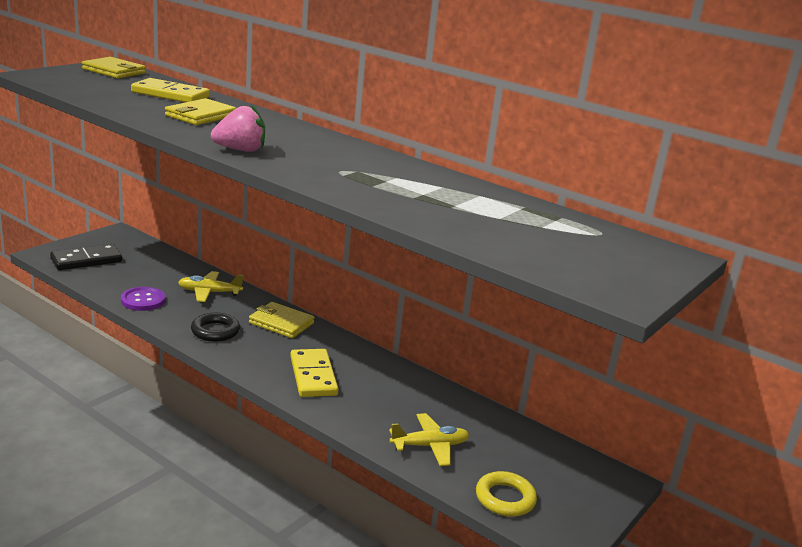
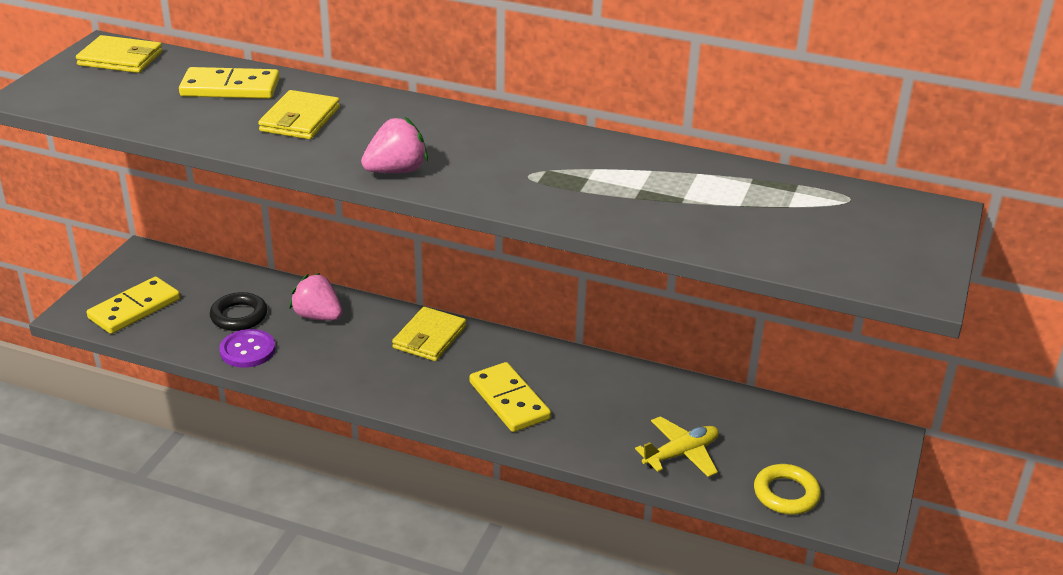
camera: 15 degrees left, 10 degrees up
black domino [50,244,122,270] -> yellow domino [87,277,180,334]
yellow plane [178,271,243,302] -> pink strawberry [290,273,342,321]
black ring [191,313,240,342] -> black ring moved to [210,292,267,331]
yellow wallet [249,302,315,338] -> yellow wallet turned 75 degrees counterclockwise [392,306,466,361]

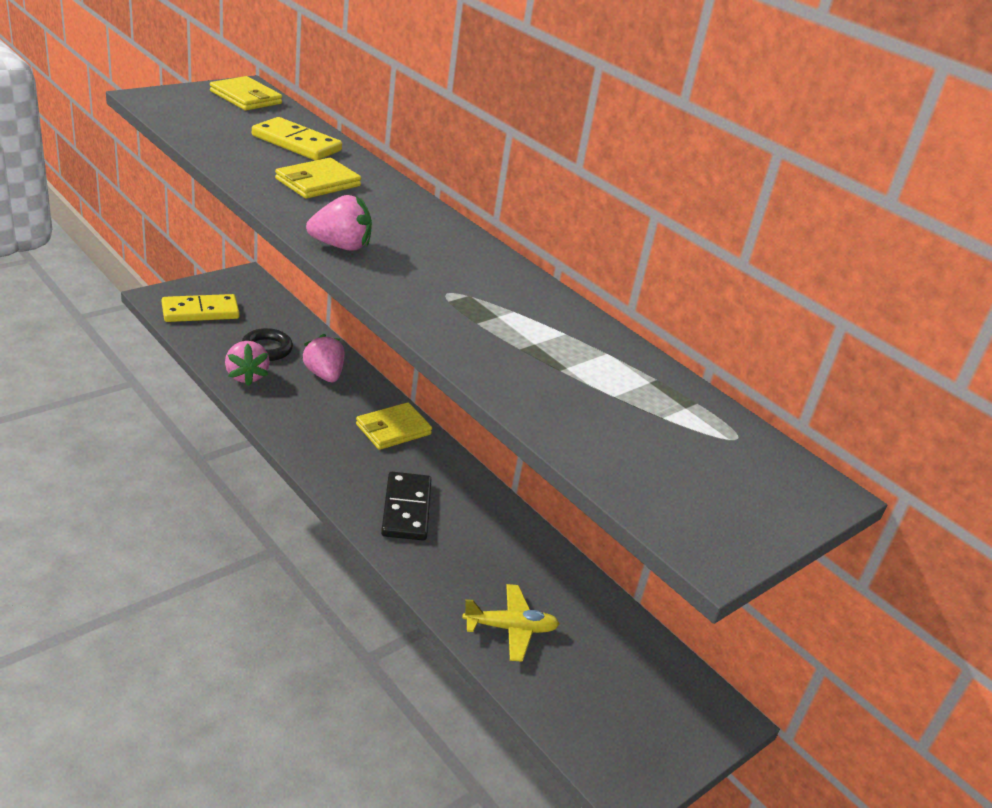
camera: 25 degrees right, 0 degrees up
purple button [219,329,276,368] -> pink strawberry [225,341,270,386]
yellow domino [469,362,551,432] -> black domino [381,472,432,540]
yellow ring [754,464,821,515] -> none

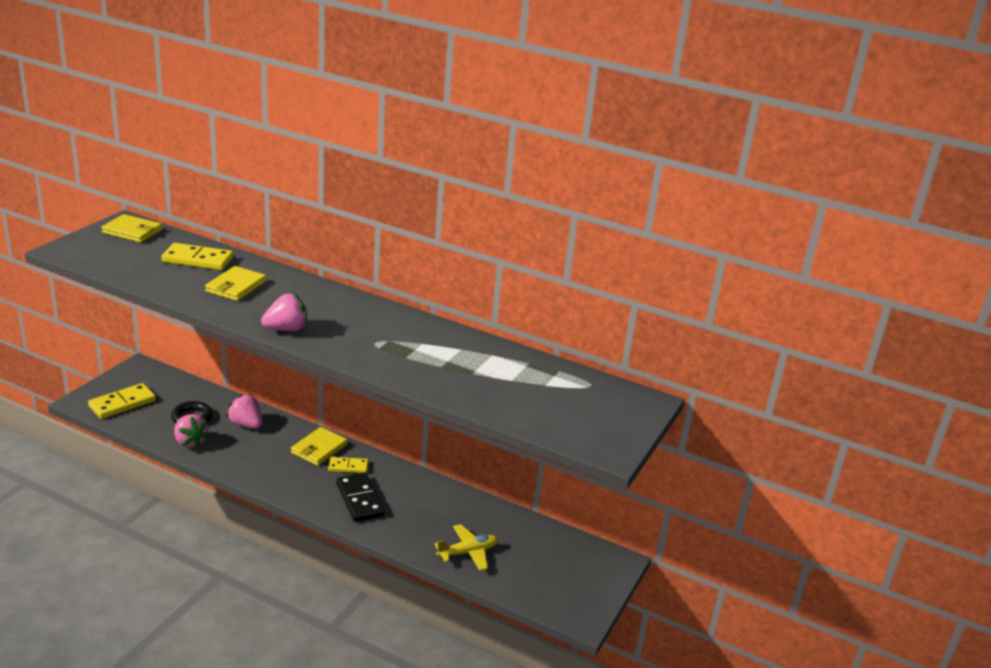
camera: 20 degrees left, 5 degrees down
none -> yellow domino [328,457,368,473]

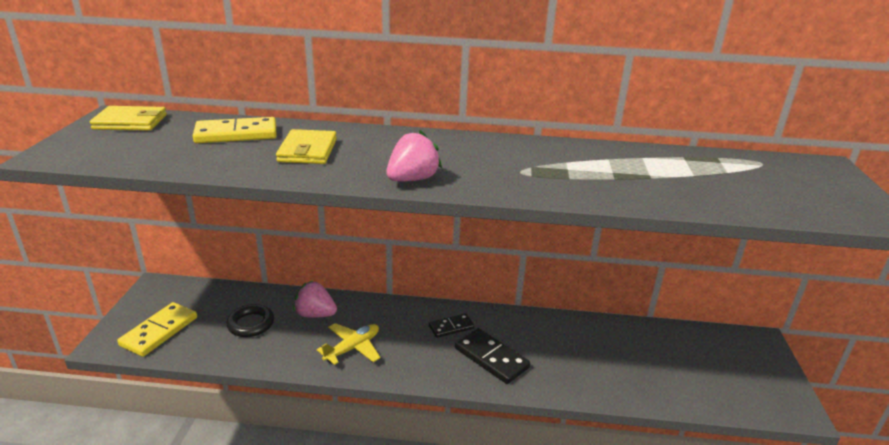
camera: 20 degrees left, 0 degrees up
pink strawberry [174,414,210,449] -> none
yellow wallet [291,427,347,466] -> none
yellow domino [328,457,368,473] -> black domino [429,313,474,338]
yellow plane [435,524,498,570] -> yellow plane moved to [317,323,380,365]

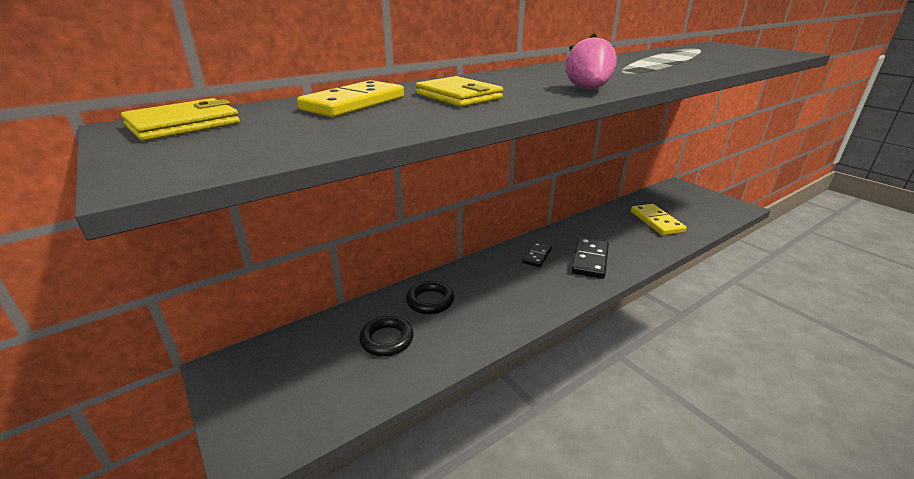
camera: 40 degrees left, 0 degrees up
yellow domino [117,302,197,357] -> yellow domino moved to [631,204,686,235]
pink strawberry [293,281,337,318] -> black ring [406,281,454,314]
yellow plane [317,323,380,365] -> none
black domino [455,328,530,384] -> black domino turned 75 degrees counterclockwise [571,237,609,279]

